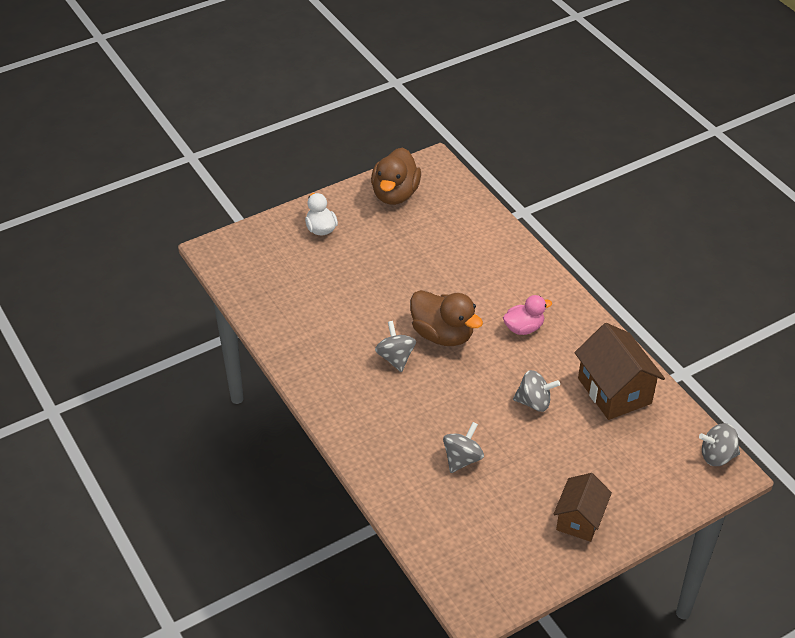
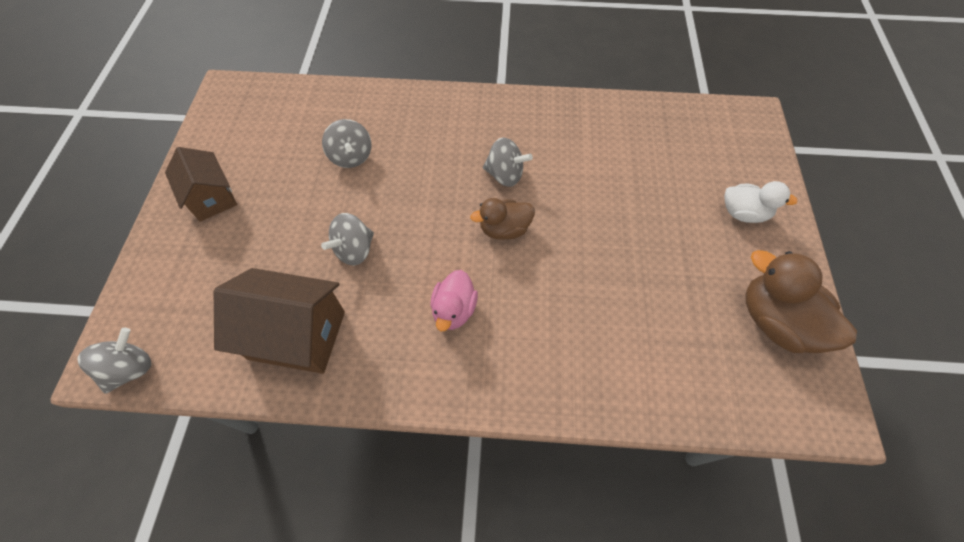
camera: 125 degrees right, 15 degrees up
brown duck [410,290,483,346] -> brown duck [470,198,535,240], size x0.62

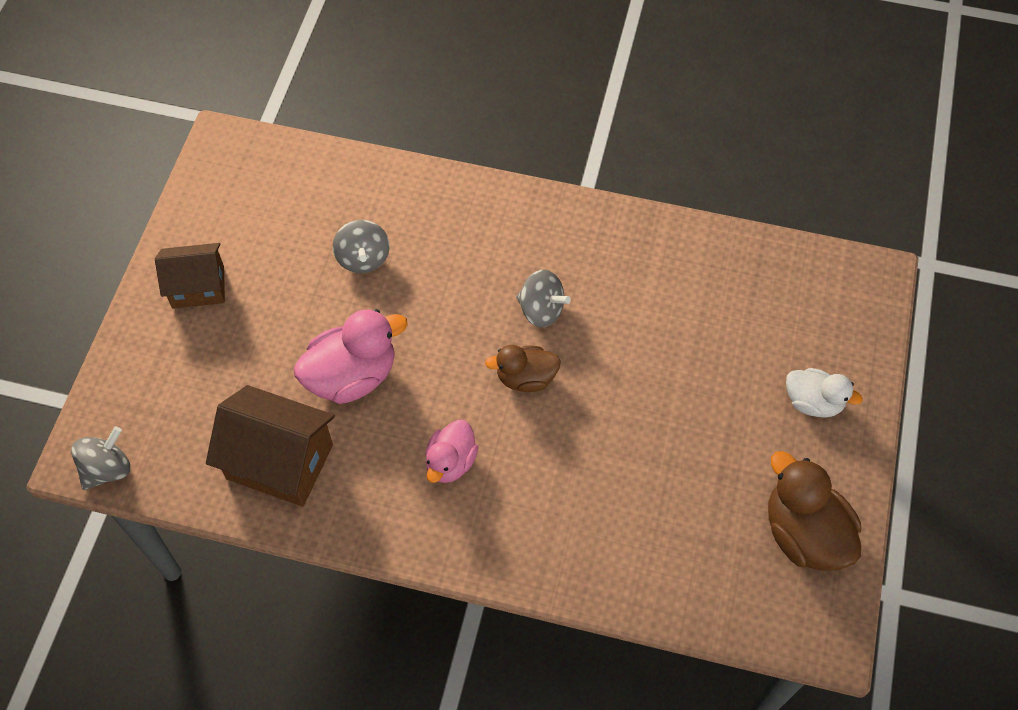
camera: 10 degrees right, 0 degrees up
brown house [165,147,237,222] -> brown house turned 75 degrees counterclockwise [155,243,225,309]
grey spinning top [321,213,374,266] -> pink duck [294,309,408,404]

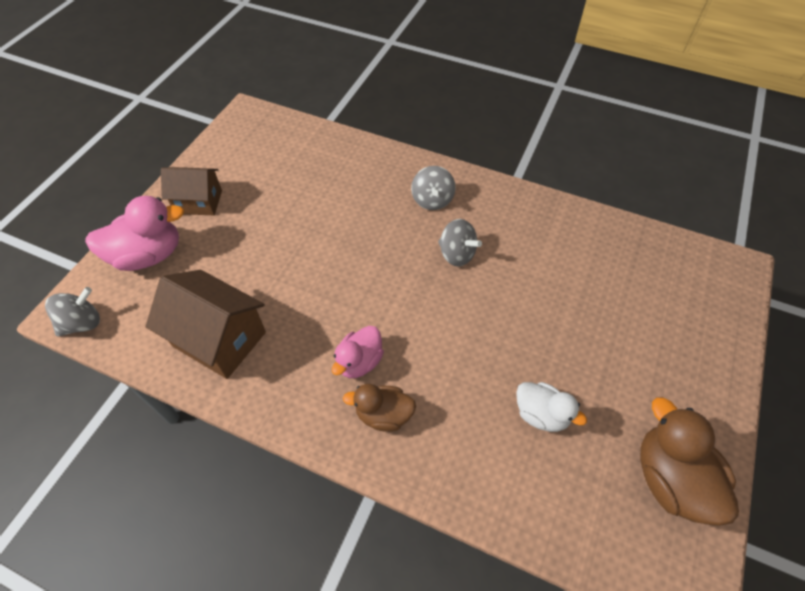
camera: 10 degrees right, 5 degrees down
pink duck [294,309,408,404] -> pink duck moved to [85,196,184,271]
grey spinning top [333,220,390,273] -> grey spinning top moved to [411,166,456,210]
brown duck [485,345,561,392] -> brown duck moved to [343,384,416,432]
white duck [786,368,862,418] -> white duck moved to [516,382,587,432]

